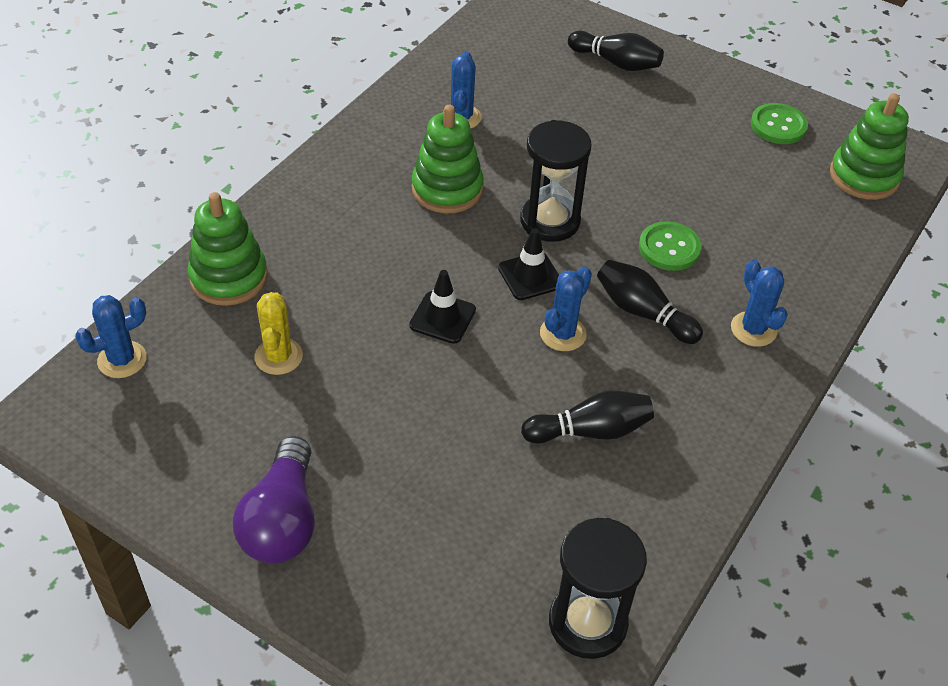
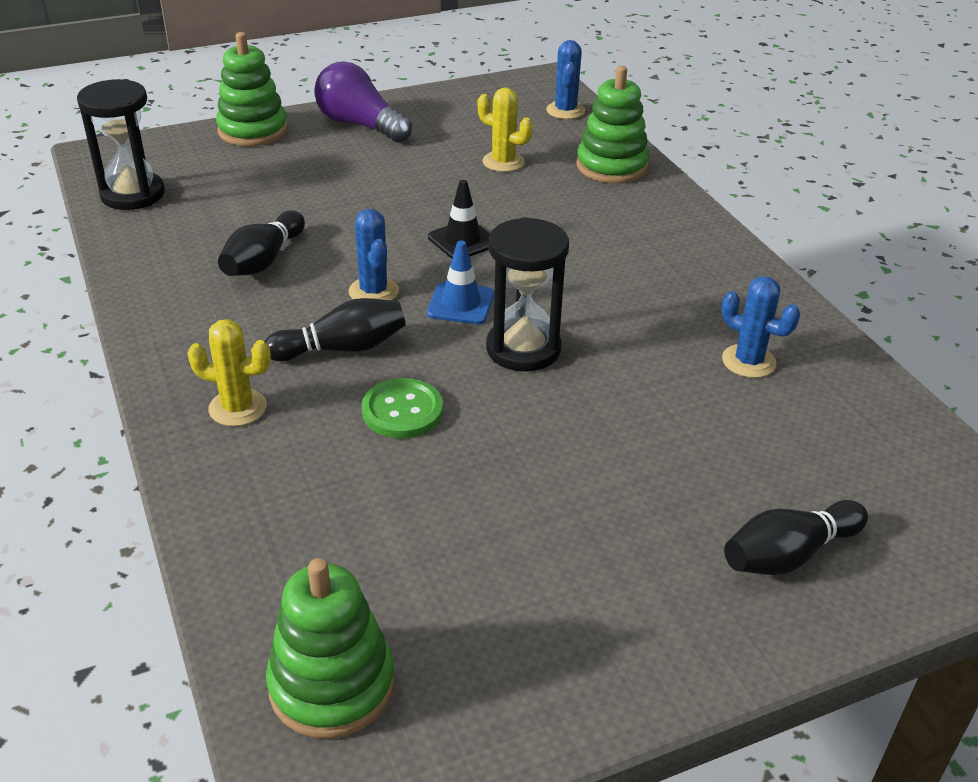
camera: 125 degrees right, 10 degrees down
green stacking toy [412,105,484,213] -> green stacking toy moved to [216,32,288,146]
black traffic cone [498,228,559,300] -> blue traffic cone [427,240,494,324]
blue cactus [731,260,788,347] -> yellow cactus [187,319,271,426]
green button [751,103,808,144] -> none

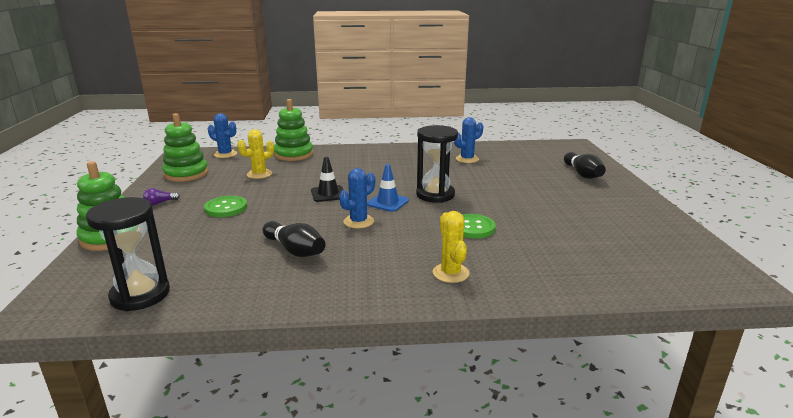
camera: 70 degrees left, 15 degrees down
yellow cactus [187,319,271,426] -> yellow cactus turned 45 degrees counterclockwise [433,211,469,283]
black bowling pin [265,298,406,361] -> none
green stacking toy [266,558,395,739] -> green stacking toy moved to [162,113,208,182]
purple light bulb [314,62,412,143] -> purple light bulb [143,188,180,205], size x0.41
blue cactus [349,209,399,300] -> blue cactus turned 45 degrees counterclockwise [339,168,375,228]
none -> green button [204,196,247,217]

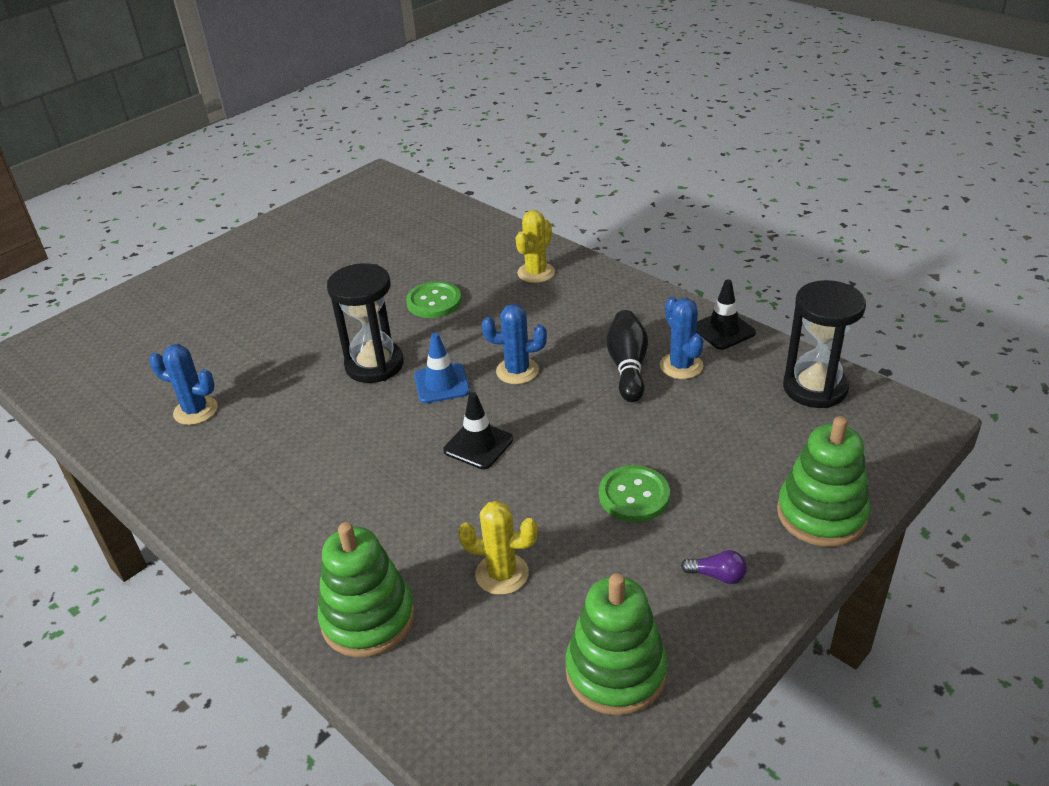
camera: 130 degrees left, 15 degrees up
blue cactus [208,113,237,158] -> blue cactus moved to [660,297,703,379]
black bowling pin [564,152,606,179] -> none
none -> black traffic cone [696,279,756,350]

